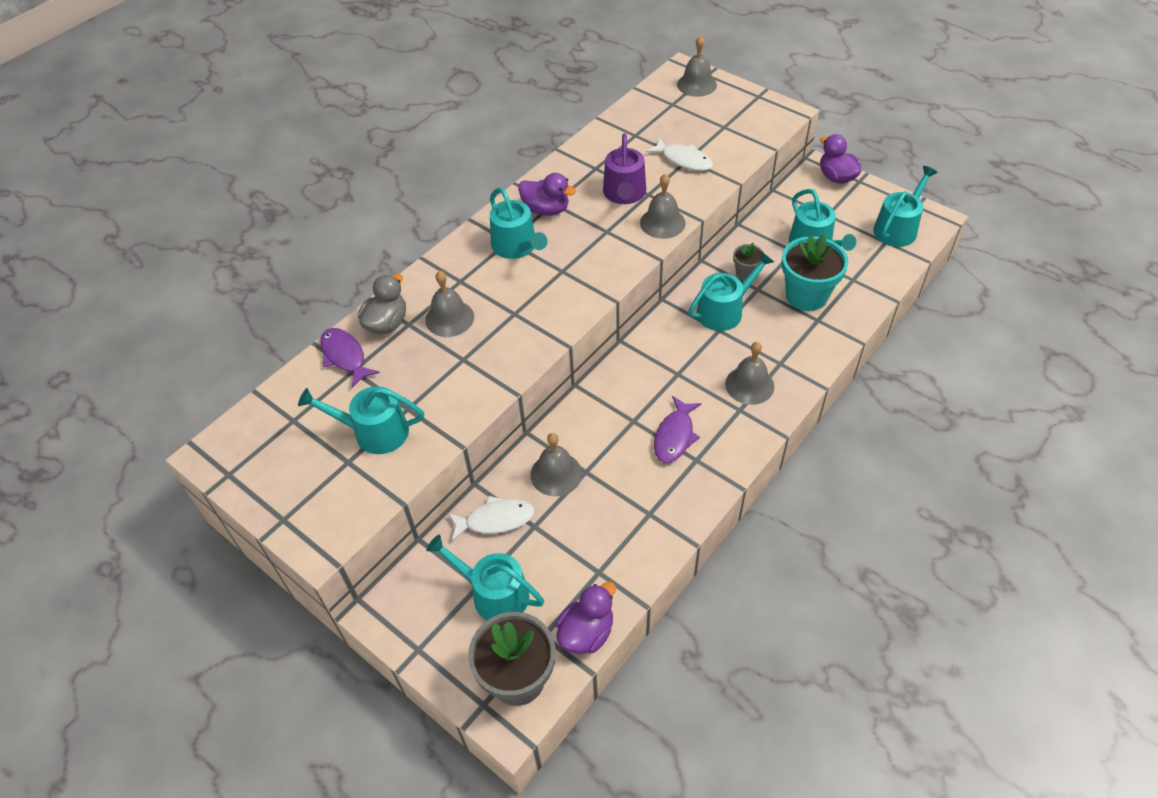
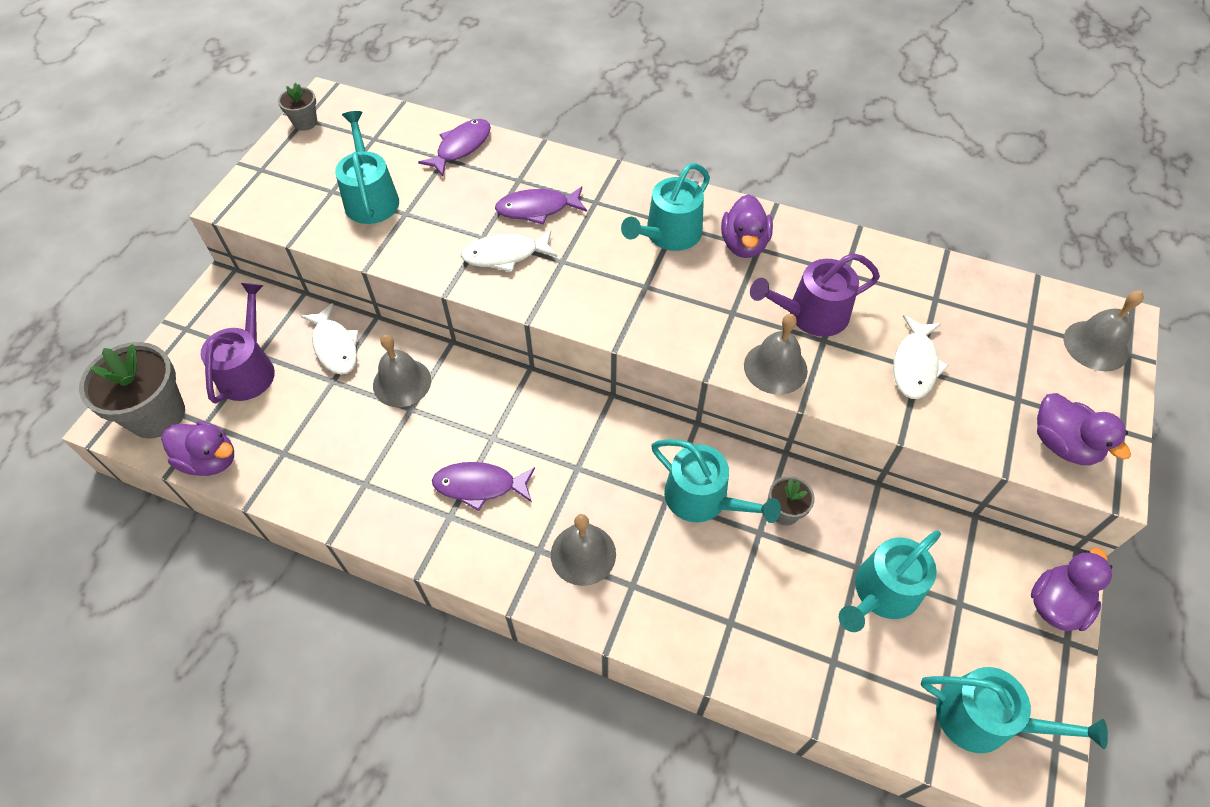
camera: 70 degrees right, 5 degrees up
grey duck [358,274,406,334] -> none
grey bell [425,271,474,337] -> purple fish [495,186,587,225]
turquoise watering can [426,534,544,620] -> purple watering can [200,283,275,403]
turquoise flower pot [782,234,849,311] -> none
none -> grey flower pot [278,83,317,131]
none -> white fish [461,230,557,272]
none -> purple duck [1037,393,1131,465]

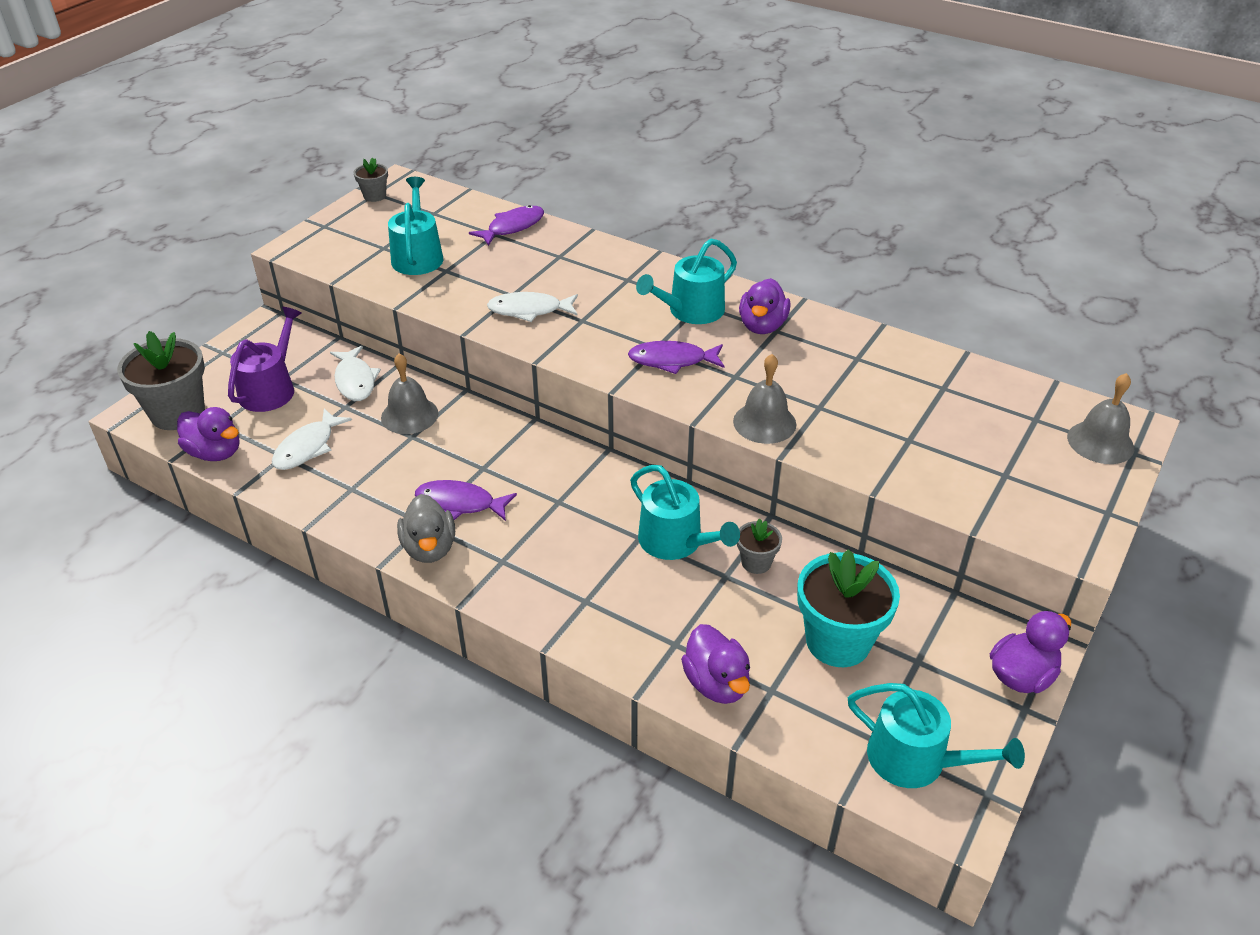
camera: 10 degrees right, 15 degrees down
purple fish [495,186,587,225] -> purple fish moved to [628,341,725,374]
grey bell [551,514,616,586] -> none
purple watering can [750,253,880,337] -> none
turquoise watering can [839,531,941,632] -> turquoise flower pot [797,549,900,667]
white fish [893,315,949,399] -> white fish moved to [272,408,352,470]
purple duck [1037,393,1131,465] -> purple duck moved to [681,624,750,704]
none -> grey duck [397,494,455,563]

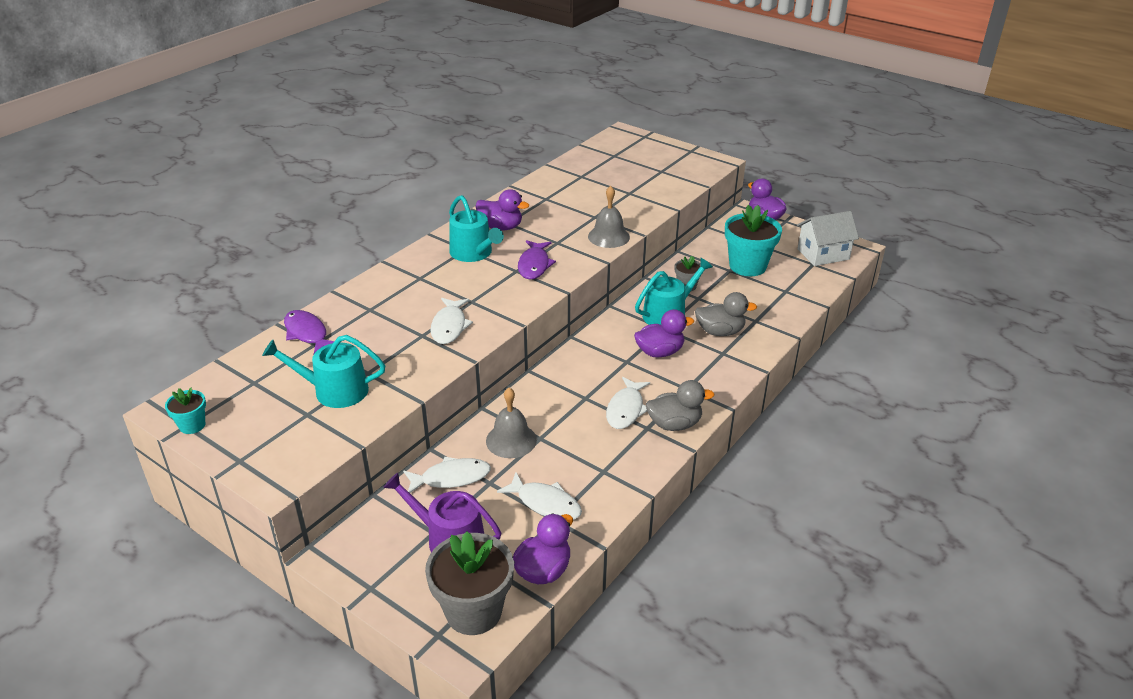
camera: 85 degrees left, 5 degrees down
grey flower pot [354,157,388,202] -> turquoise flower pot [165,388,206,434]
purple fish [415,480,517,521] -> white fish [606,377,650,429]
purple duck [681,624,750,704] -> purple duck moved to [634,309,694,357]
turquoise watering can [848,683,1025,788] -> white house [797,211,859,266]
grey bell [1067,373,1134,464] -> none
none -> grey duck [695,292,757,336]

